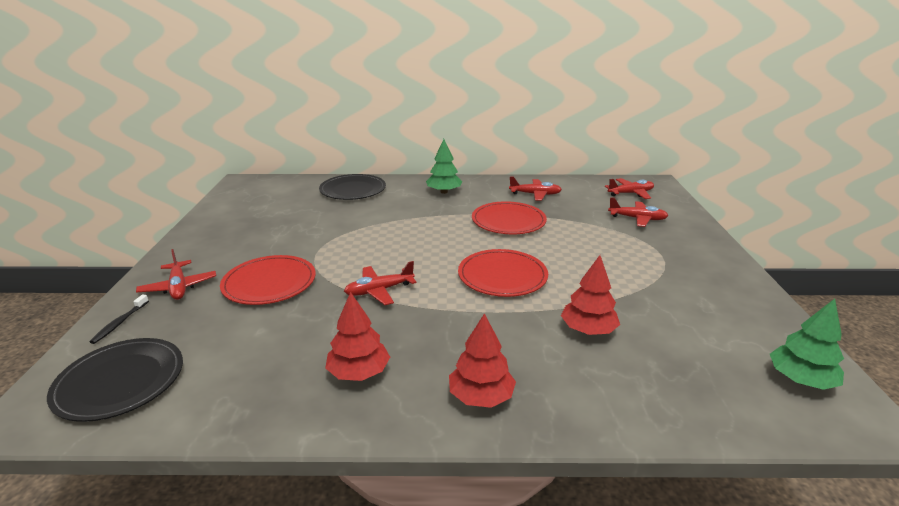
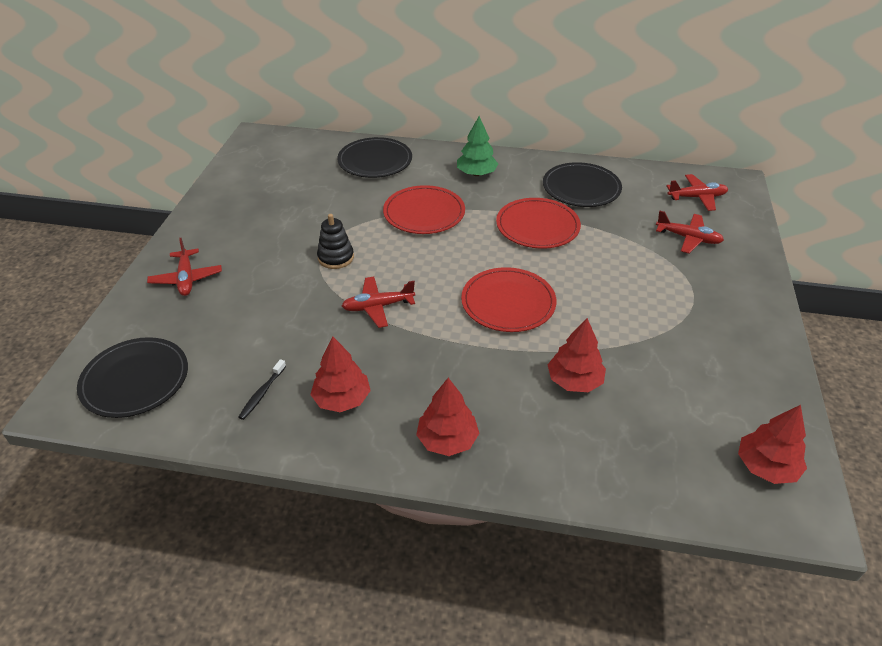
camera: 10 degrees right, 15 degrees up
black toothbrush [89,294,149,344] -> black toothbrush moved to [239,359,286,420]
red plate [220,255,316,305] -> red plate moved to [383,185,465,234]
red plane [509,176,562,201] -> black plate [543,162,622,207]
green tree [770,299,844,390] -> red tree [738,405,807,484]
none -> black stacking toy [317,214,354,269]

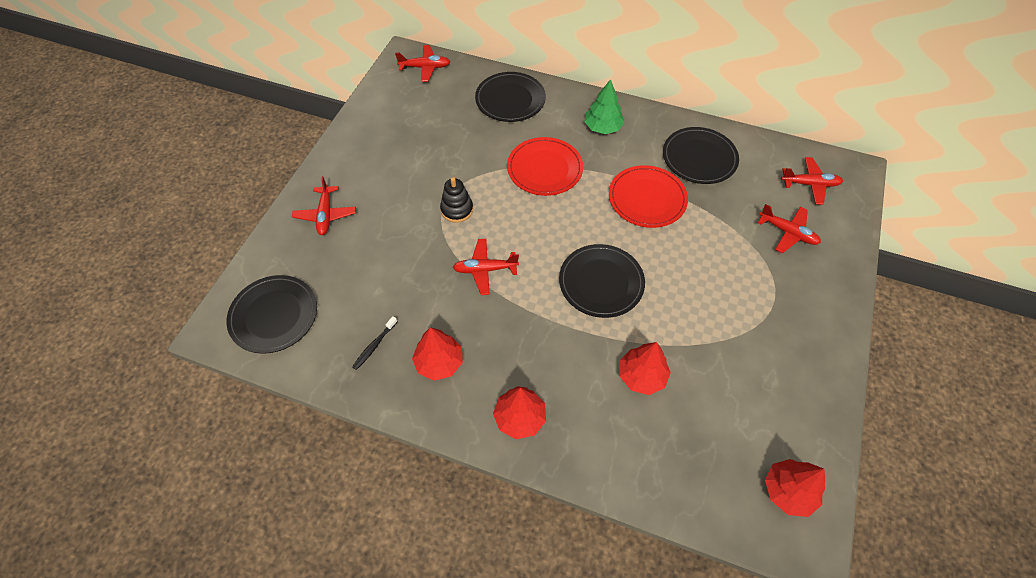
camera: 10 degrees right, 15 degrees up
red plate [461,267,556,332] -> black plate [559,244,645,318]
none -> red plane [395,45,450,82]

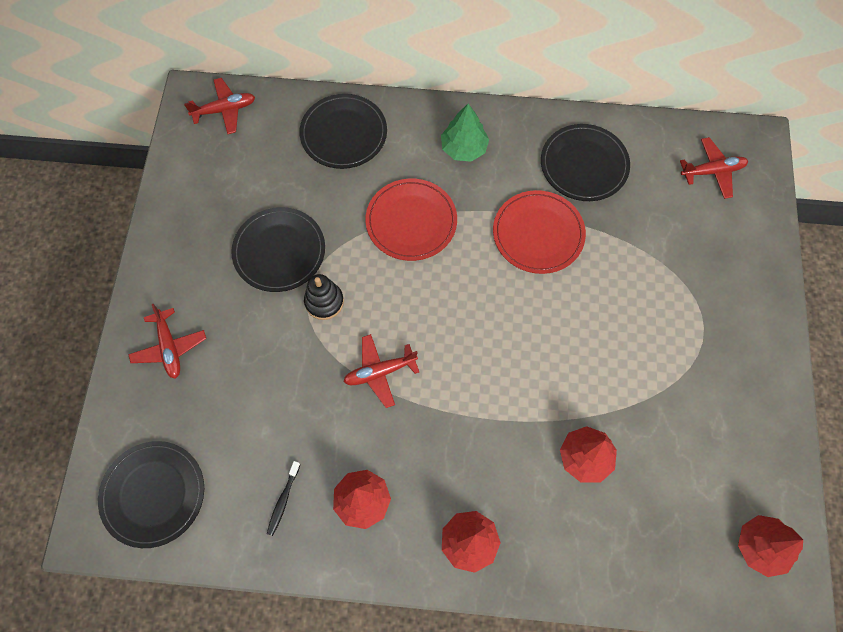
camera: 15 degrees left, 10 degrees up
black plate [559,244,645,318] -> black plate moved to [231,207,325,292]
red plane [758,204,821,253] -> none

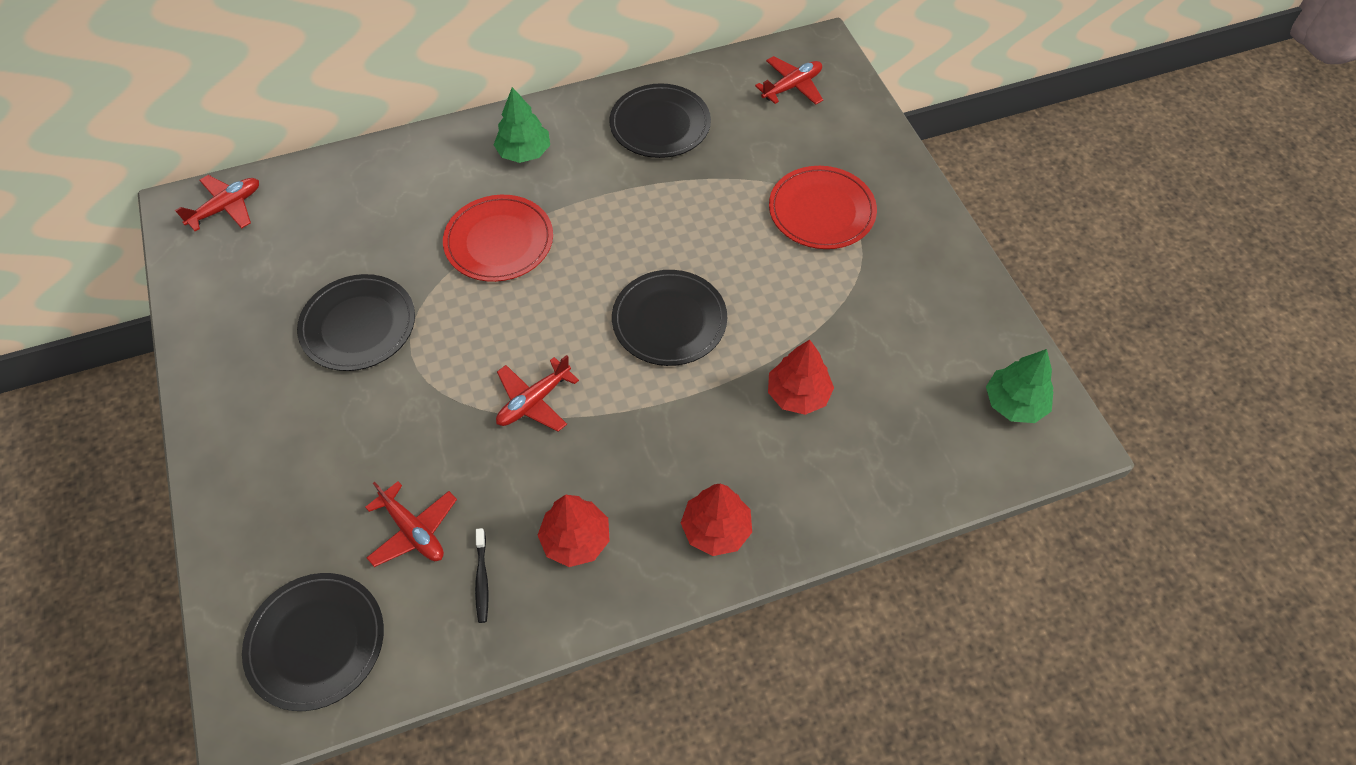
camera: 25 degrees left, 10 degrees down
red plane [128,304,206,379] -> red plane moved to [365,481,457,567]
black plate [299,94,387,169] -> black plate moved to [612,270,727,366]
black stacking toy [304,274,344,320] -> none
red plate [493,190,586,274] -> red plate moved to [769,166,877,249]
red tree [738,515,803,577] -> green tree [986,349,1054,423]

